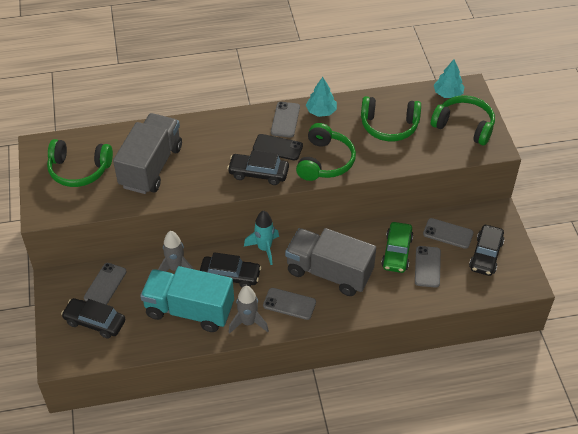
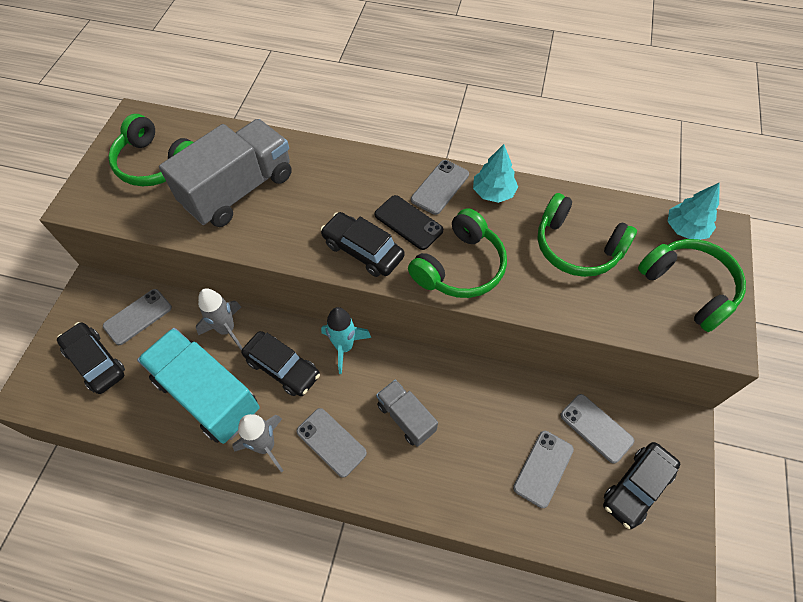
camera: 25 degrees right, 10 degrees up
grey truck [285,228,376,296] -> grey truck [376,380,438,447], size x0.54
green car [381,222,413,273] -> none

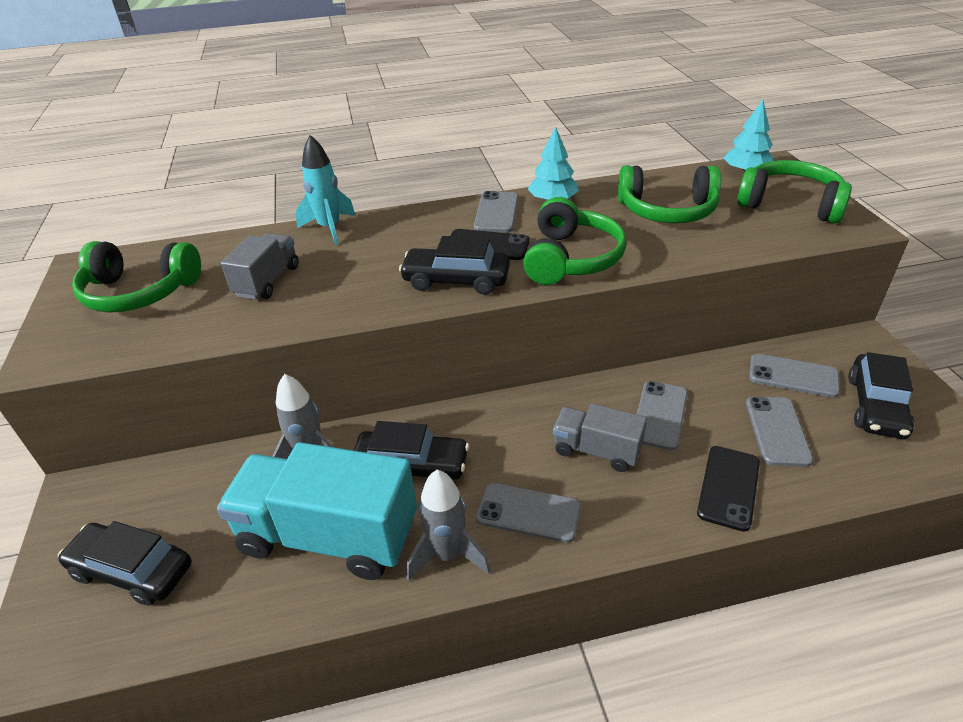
camera: 25 degrees left, 20 degrees down
grey phone [103,289,172,345] -> grey phone moved to [637,381,688,450]
grey truck [159,119,292,227] -> grey truck [221,233,299,300], size x0.54
turquoise rocket [321,307,371,374] -> turquoise rocket moved to [296,135,355,245]
none -> black phone [697,446,760,532]

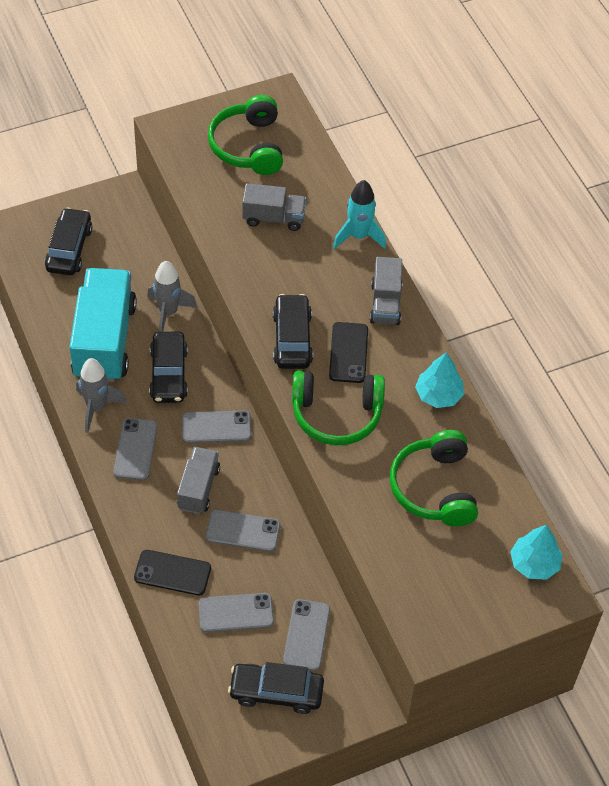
camera: 75 degrees right, 15 degrees up
grey phone [474,191,518,232] -> grey phone moved to [182,410,252,443]
green headphones [737,160,852,223] -> none
none -> grey truck [370,257,402,325]

